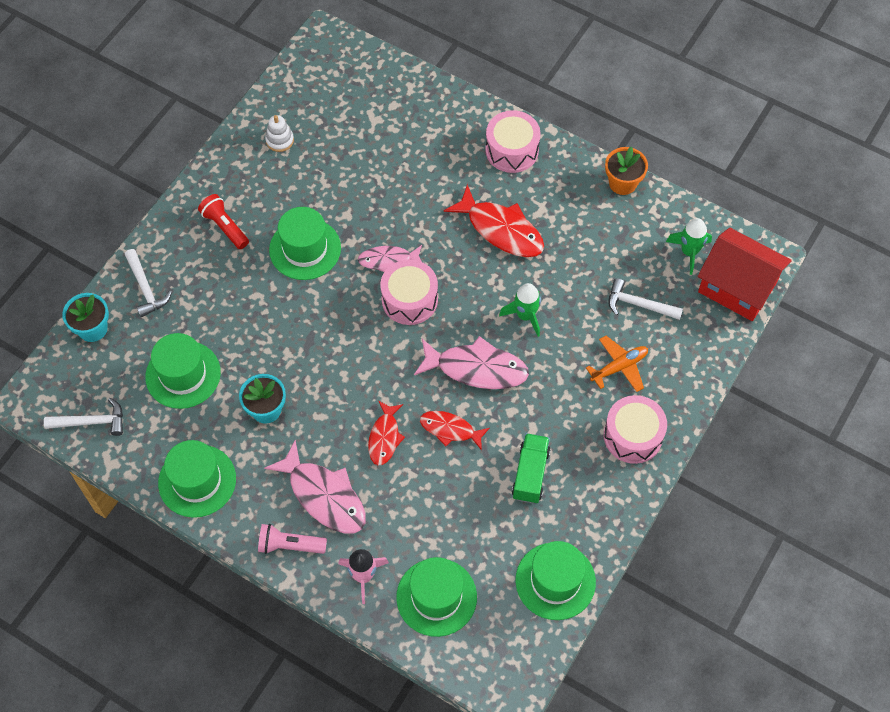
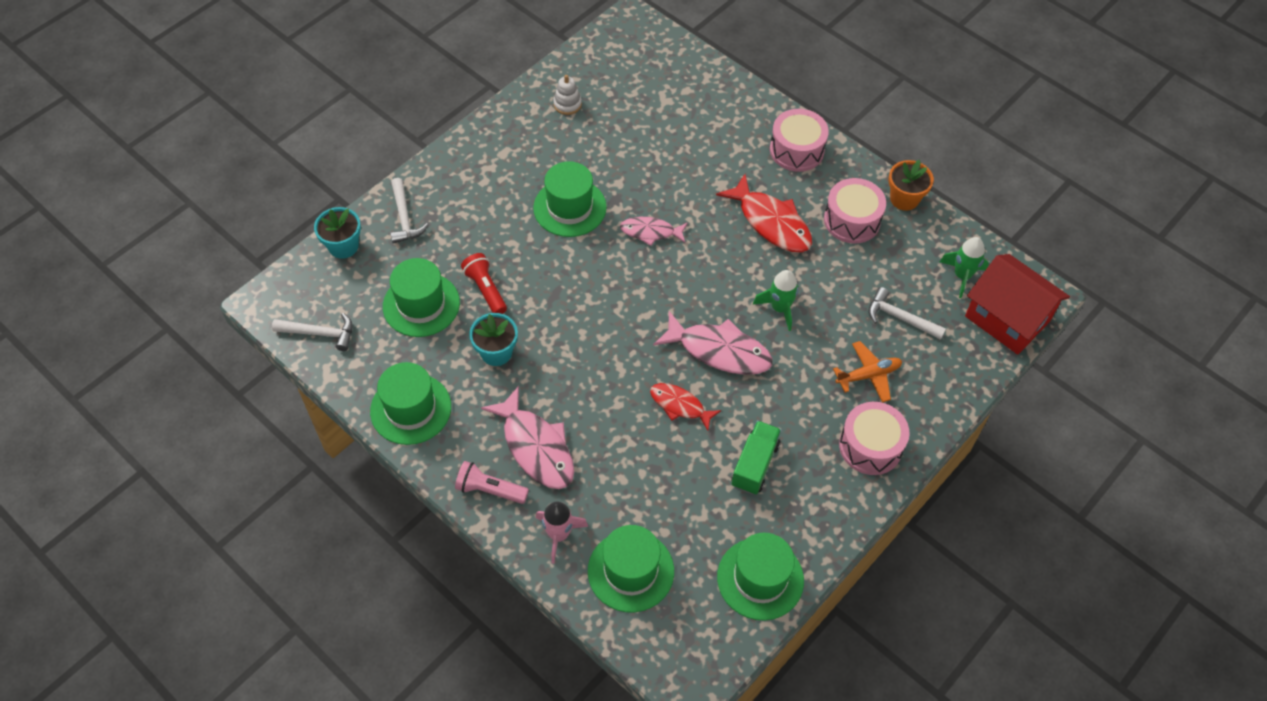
camera: 10 degrees right, 5 degrees down
red flashlight [198,194,249,249] -> red flashlight moved to [461,253,507,314]
red fish [368,401,405,466] -> none
pink drum [380,259,438,325] -> pink drum moved to [824,178,886,243]

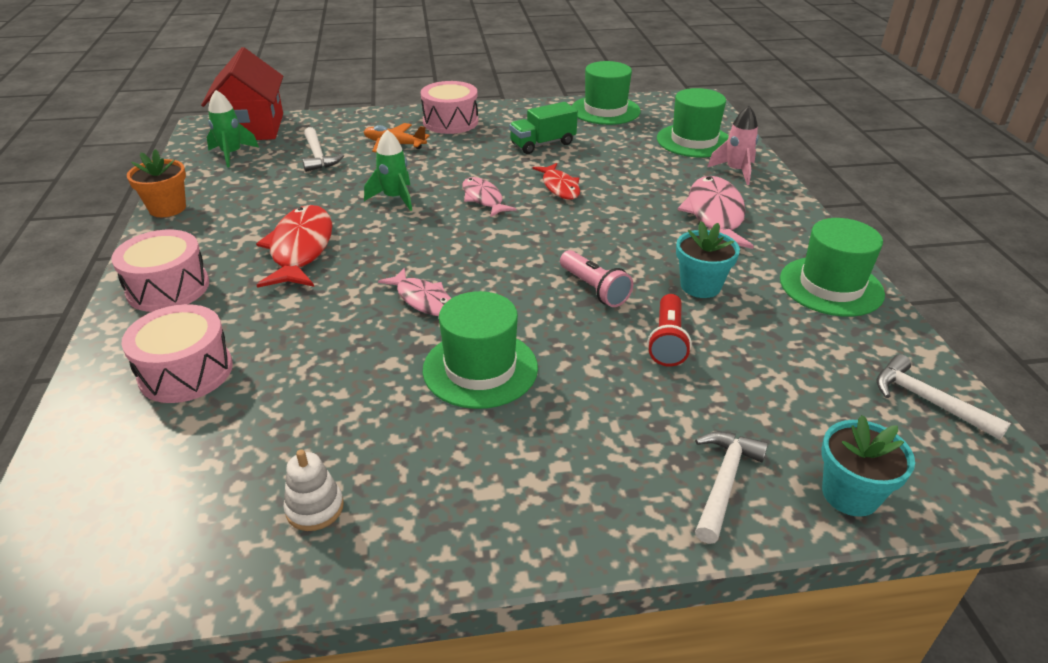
camera: 140 degrees left, 20 degrees down
green hat [383,258,460,337] -> none
pink flashlight [455,461,529,504] -> pink flashlight moved to [560,250,633,307]
pink fish [653,311,773,375] -> pink fish [462,177,516,217], size x0.60
pink drum [824,178,886,243] -> pink drum moved to [122,304,233,403]

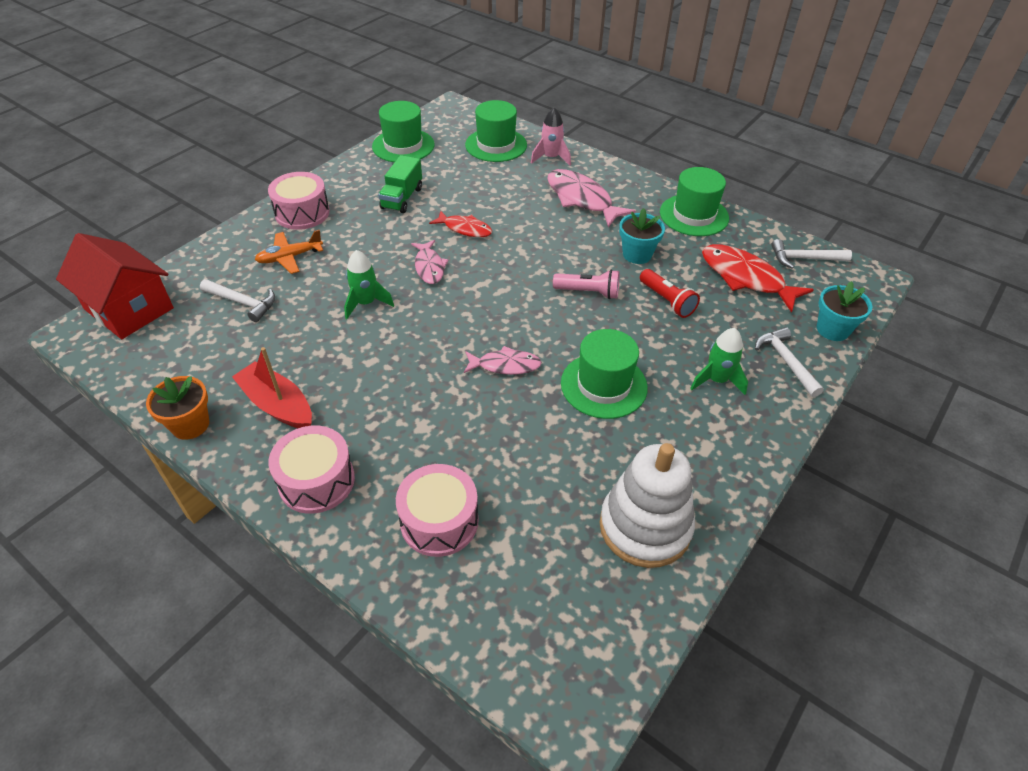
camera: 45 degrees left, 10 degrees up
green rocket [207,90,259,167] -> green rocket moved to [690,328,748,395]
red fish [256,205,333,288] -> red fish moved to [702,244,814,312]
white stacking toy [284,449,344,531] -> white stacking toy [600,443,695,568], size x2.22
pink fish [462,177,516,217] -> pink fish turned 120 degrees counterclockwise [411,240,448,284]
none -> red boat [232,347,312,428]

